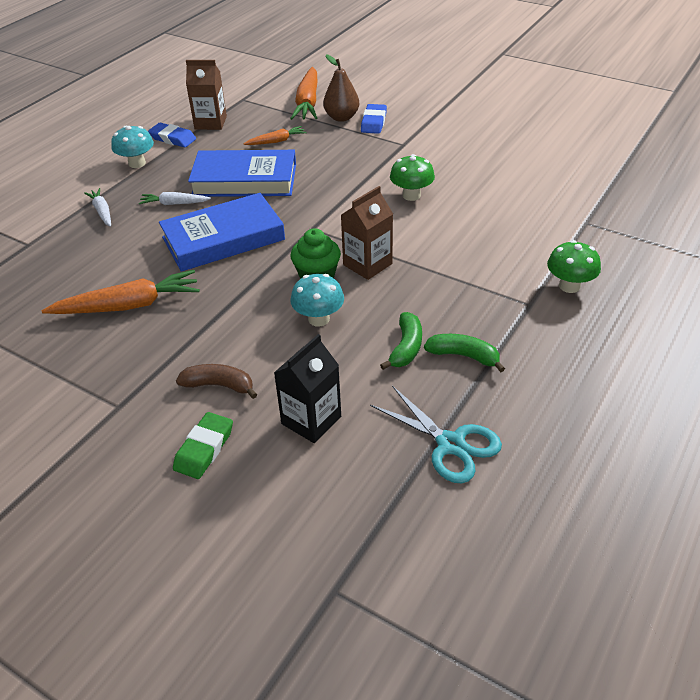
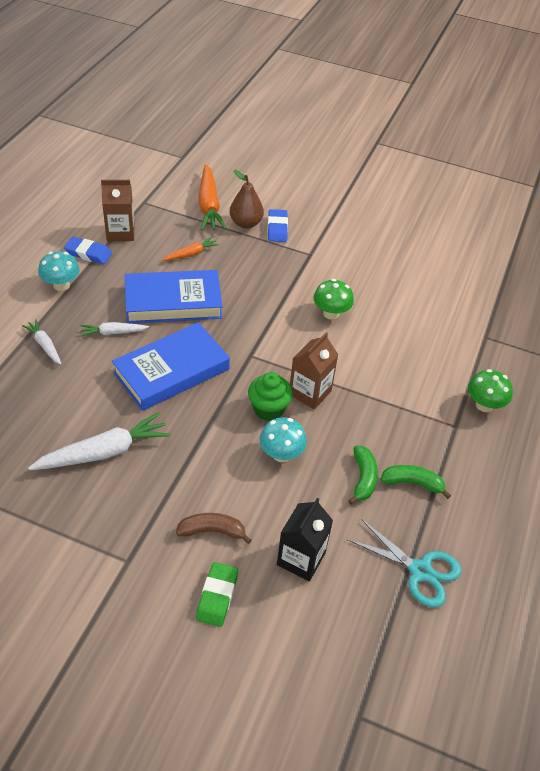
camera: 15 degrees left, 5 degrees up
orange carrot [41,270,200,314] -> white carrot [28,412,171,470]

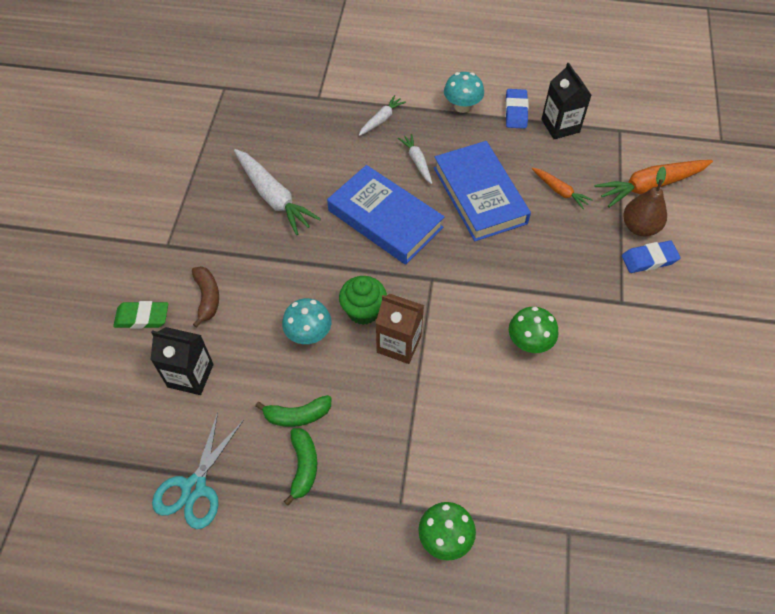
camera: 80 degrees right, 10 degrees up
brown carton [101,180,134,241] -> black carton [541,63,591,139]

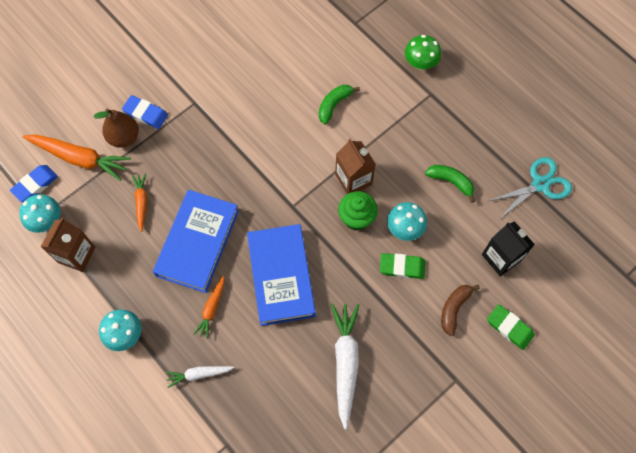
camera: 140 degrees left, 10 degrees up
green banana [284,428,317,506] -> green banana moved to [319,85,360,124]
white carrot [398,134,432,184] -> orange carrot [194,276,224,339]
blue eraser [505,89,529,129] -> blue eraser moved to [10,165,58,202]
green mushroom [509,307,559,353] -> none
black carton [541,63,591,139] -> brown carton [41,218,95,272]
none -> turquoise mushroom [19,194,60,233]
none -> green eraser [380,253,426,279]

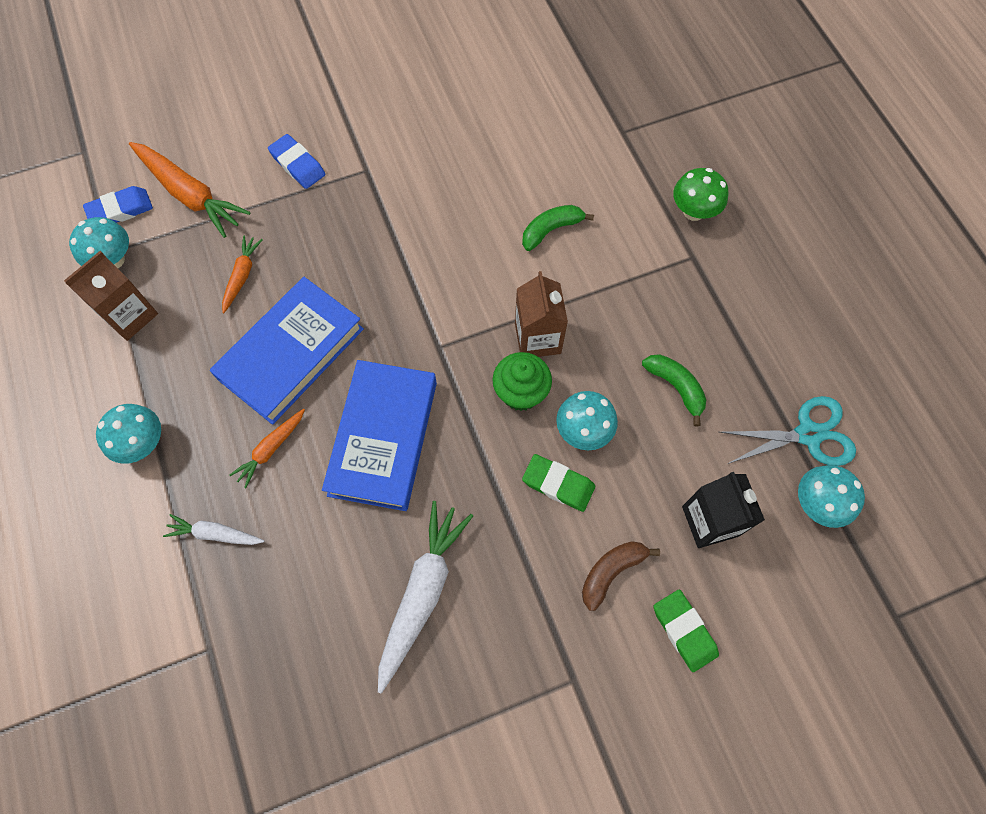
camera: 20 degrees right, 0 degrees up
brown pear [94,109,139,148] -> none
none -> turquoise mushroom [798,465,865,528]

